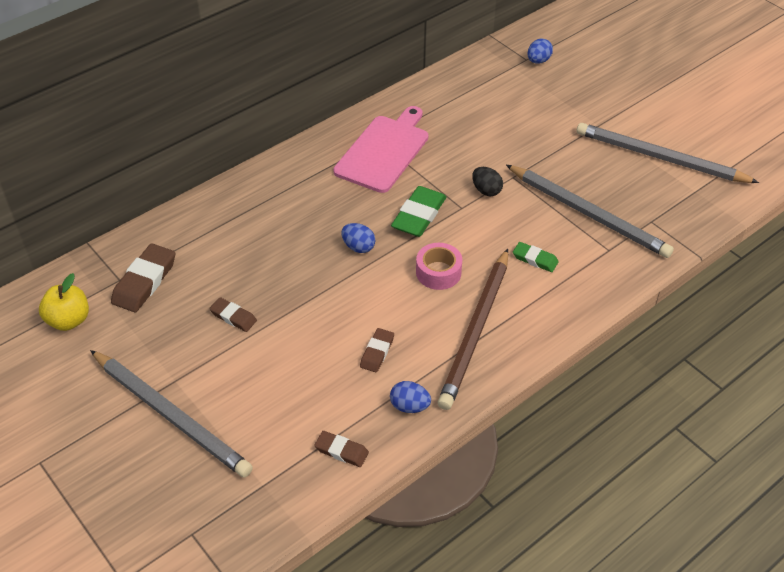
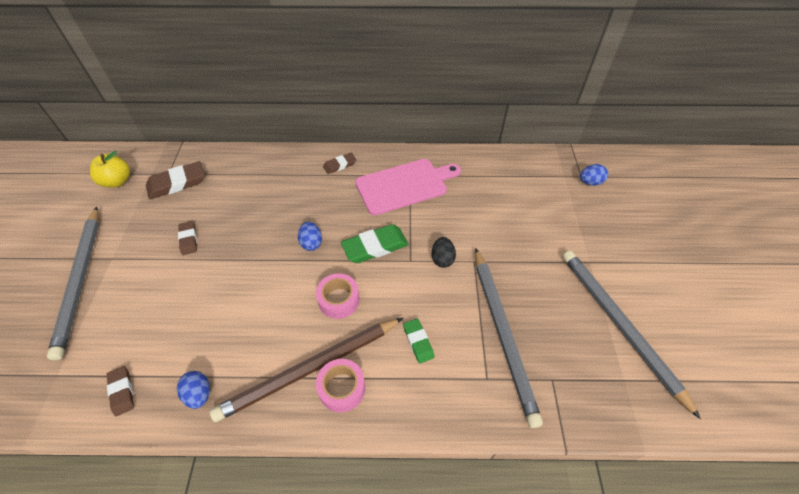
camera: 40 degrees right, 5 degrees up
brown eraser [360,328,394,372] -> brown eraser moved to [323,153,356,174]
none -> pink tape [316,359,365,413]

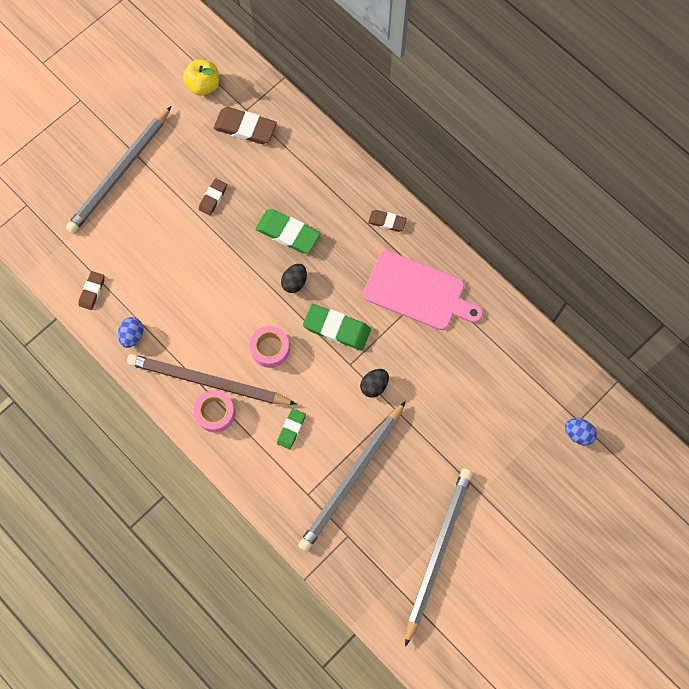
camera: 45 degrees right, 20 degrees up
blue egg [298,222,322,251] -> black egg [281,264,307,293]
none -> green eraser [256,209,320,253]

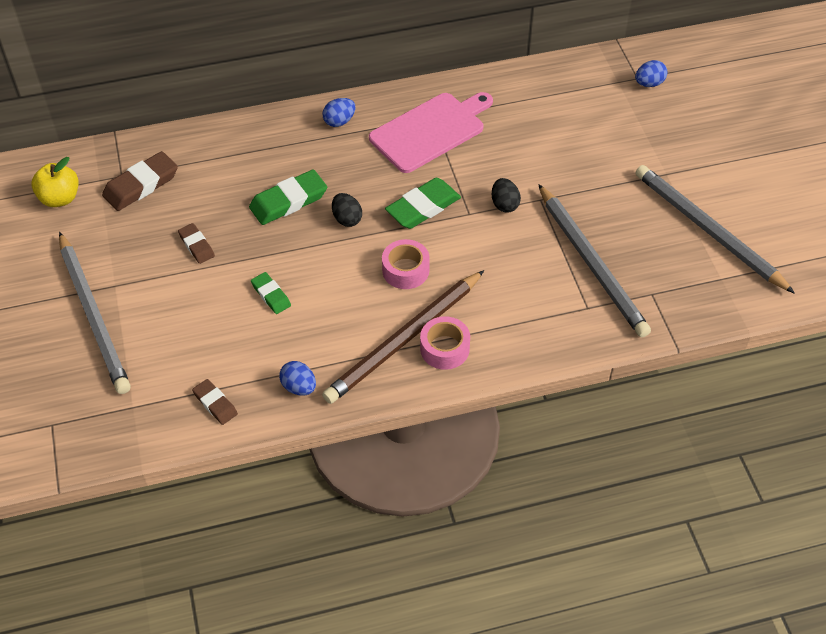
camera: 60 degrees left, 20 degrees down
green eraser [277,408,306,450] -> green eraser moved to [251,272,291,314]
brown eraser [368,210,407,232] -> blue egg [322,98,355,127]

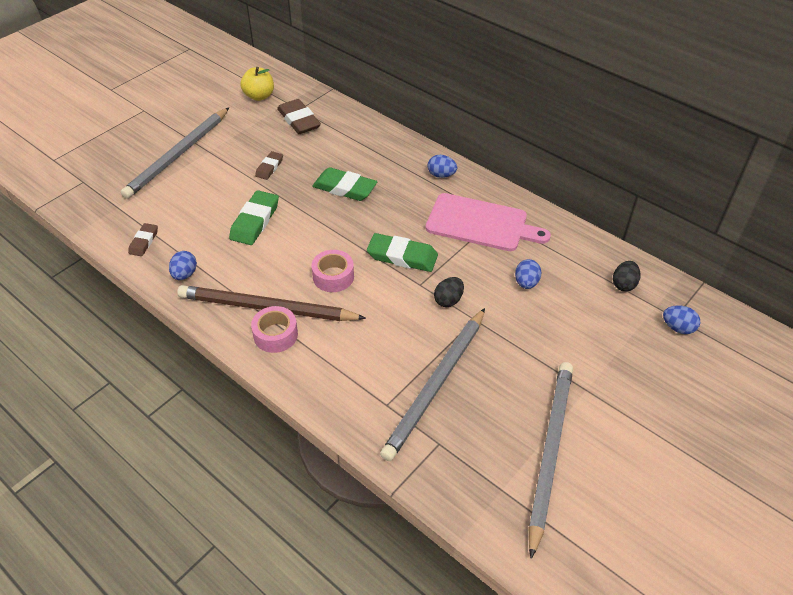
camera: 55 degrees right, 5 degrees down
brown eraser [102,151,178,211] -> brown eraser turned 45 degrees clockwise [277,99,321,134]
green eraser [251,272,291,314] -> green eraser [229,190,279,245], size x1.71
black egg [332,193,362,227] -> black egg moved to [613,261,641,292]
none -> blue egg [515,259,542,289]

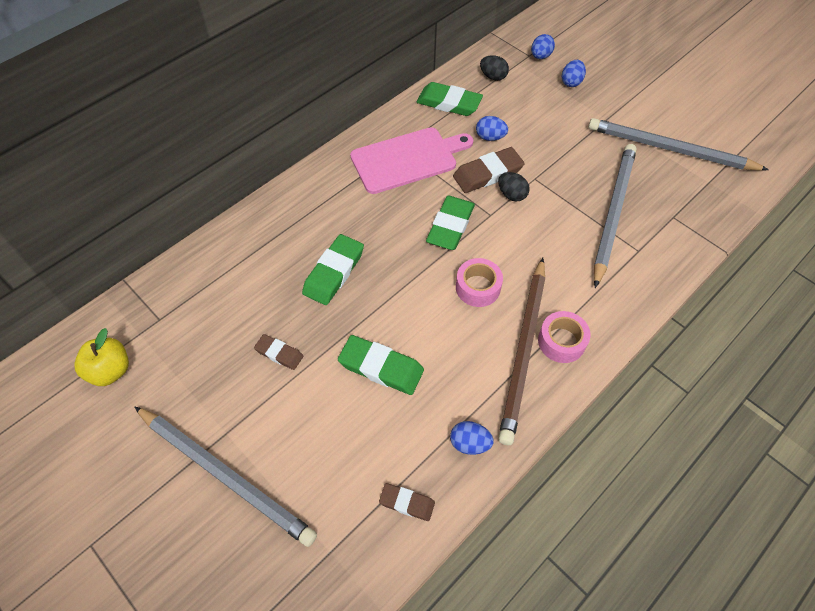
camera: 85 degrees left, 10 degrees up
brown eraser [277,99,321,134] -> brown eraser moved to [453,147,525,193]
grey pencil [380,308,485,461] -> grey pencil turned 105 degrees counterclockwise [594,144,637,288]
pink cutting board [426,193,551,251] -> pink cutting board turned 45 degrees clockwise [350,127,473,194]
blue egg [428,155,457,178] -> blue egg moved to [562,60,586,87]
none -> green eraser [416,82,483,116]

